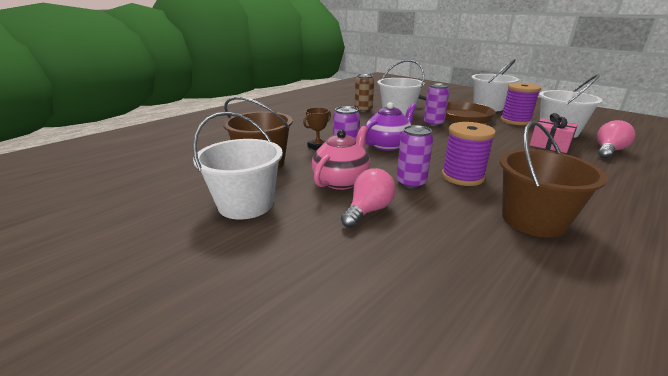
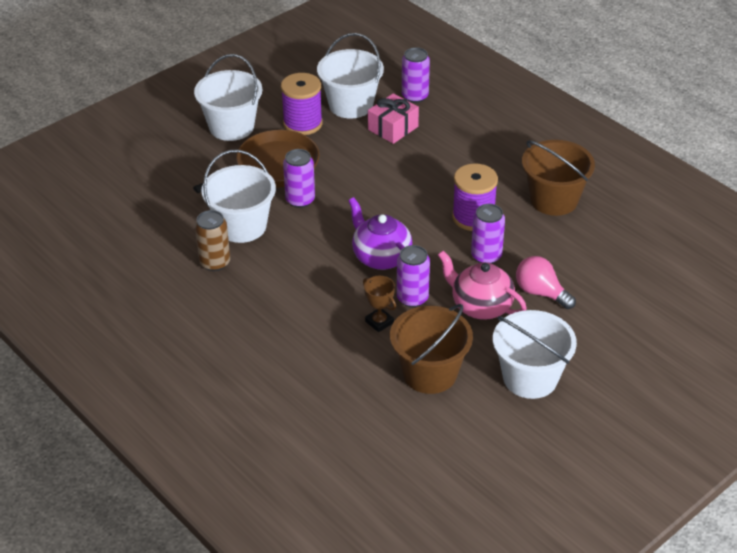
camera: 85 degrees left, 15 degrees up
pink light bulb [597,120,635,159] -> purple can [402,47,430,103]

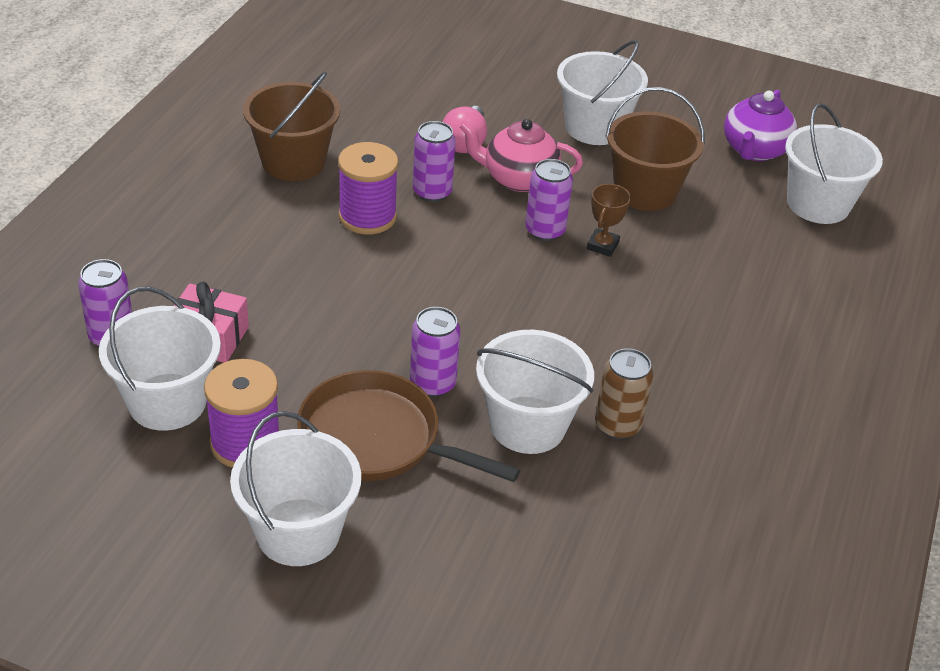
camera: 120 degrees left, 0 degrees up
purple teapot [348,197,412,270] -> purple teapot moved to [724,90,797,161]
pink teapot [438,251,527,320] -> pink teapot turned 90 degrees clockwise [459,119,583,192]
none -> white bucket [785,103,883,224]

